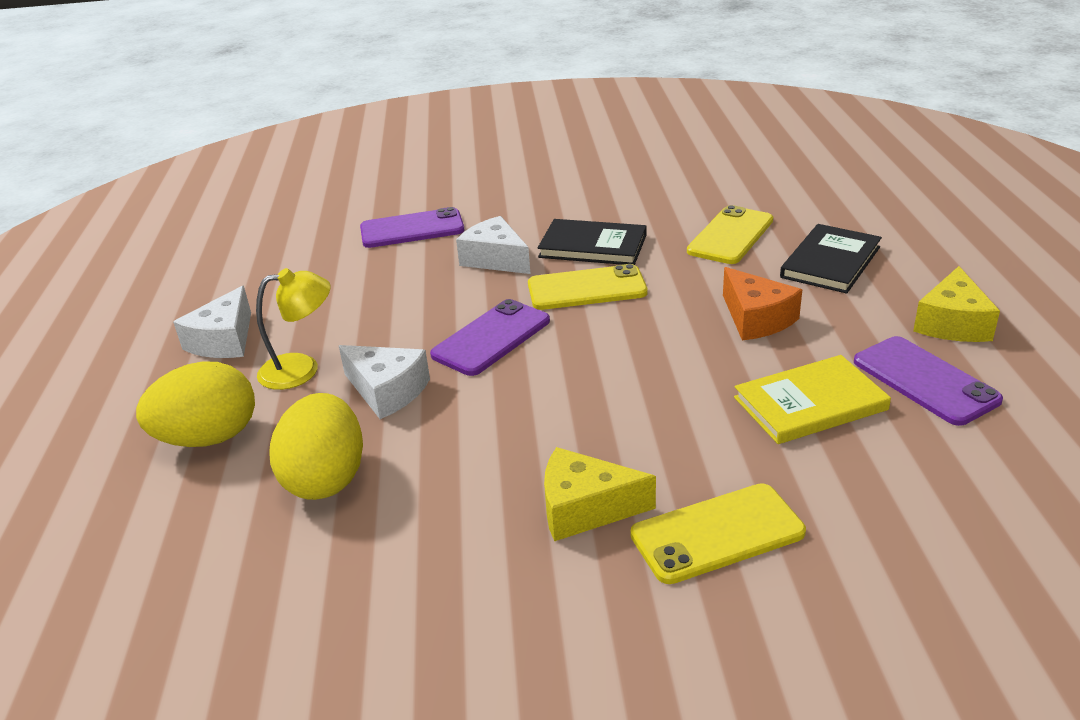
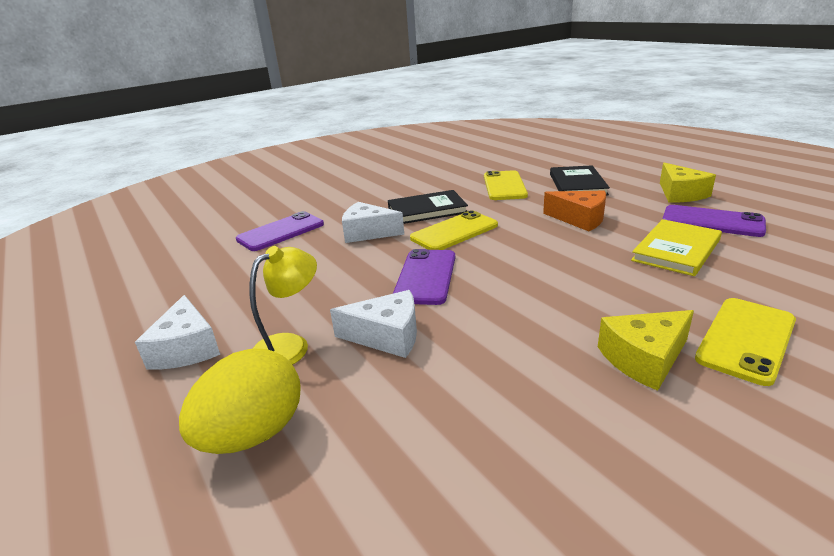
camera: 30 degrees left, 5 degrees down
yellow egg [269,393,363,500] -> none

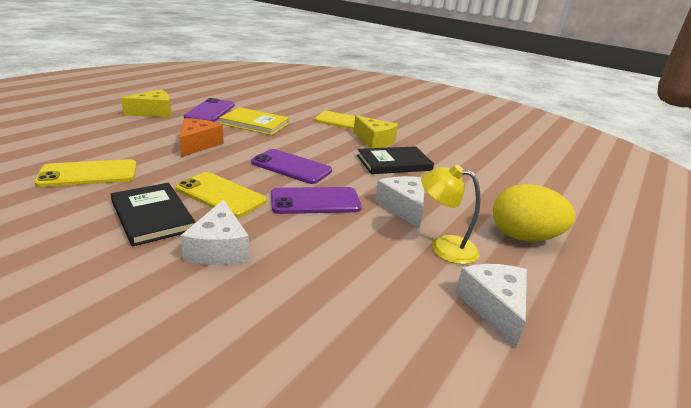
camera: 115 degrees left, 0 degrees up
white cheese [135,295,220,370] -> white cheese turned 60 degrees counterclockwise [455,264,527,349]
purple phone [236,211,324,251] -> purple phone moved to [251,149,332,184]
black book [550,165,610,196] -> black book moved to [357,146,434,174]

